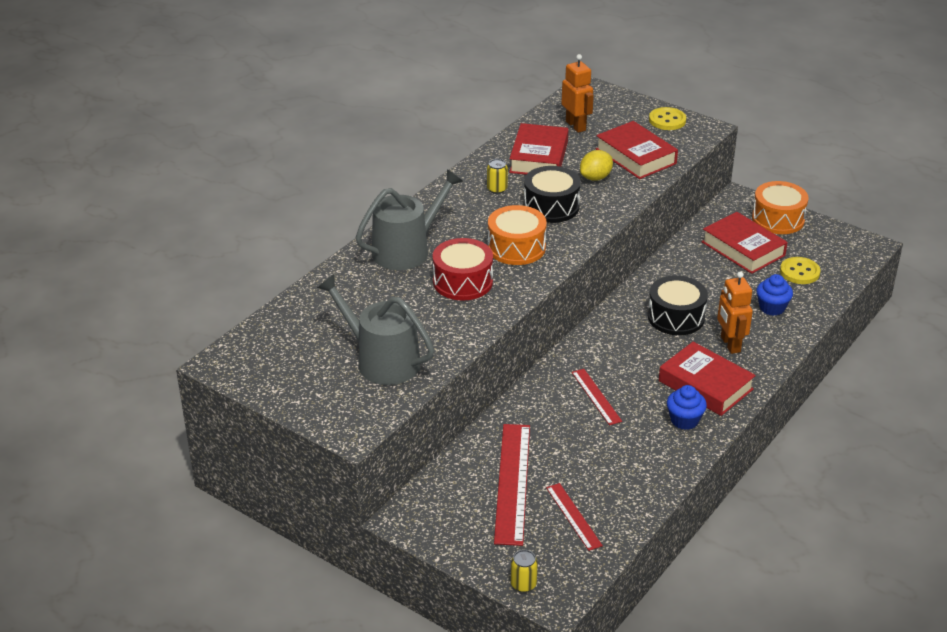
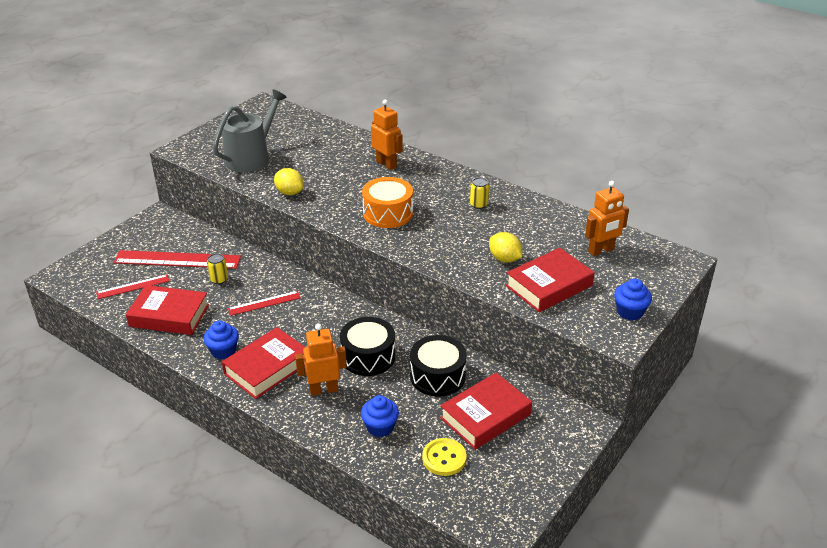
camera: 90 degrees right, 0 degrees up
grey watering can [356,169,463,270] -> orange robot [371,100,403,170]
red drum [433,238,493,300] -> none
red book [509,123,569,175] -> red book moved to [126,285,209,335]
yellow can [511,550,538,592] -> yellow can moved to [207,253,228,284]
black drum [524,166,581,223] -> black drum moved to [410,335,467,397]
yellow button [649,107,686,130] -> blue cupcake [614,278,652,321]
orange drum [752,181,809,234] -> none
none -> yellow lemon [274,168,304,195]

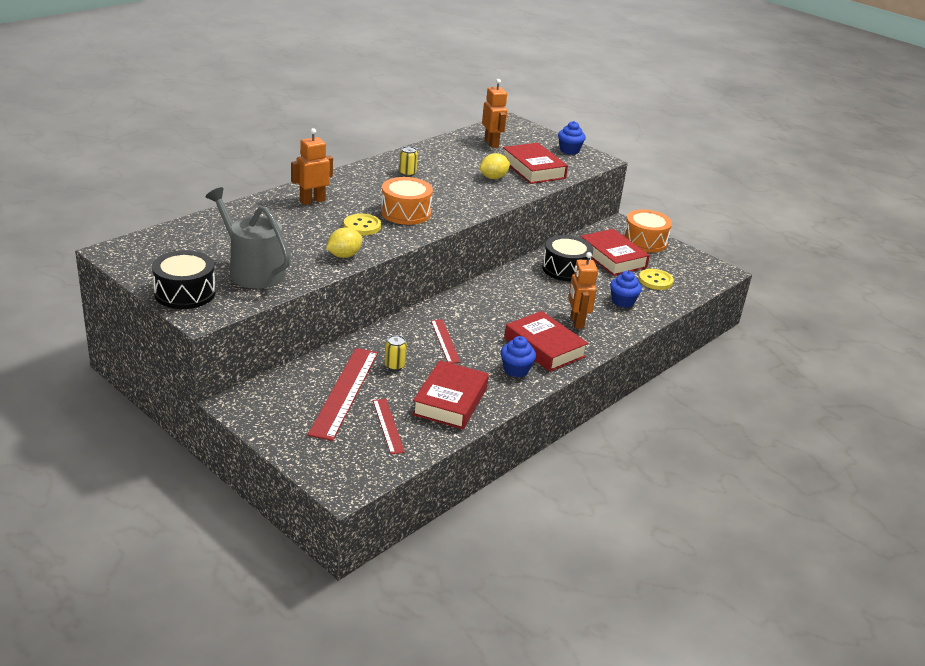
camera: 85 degrees left, 5 degrees down
black drum [340,317,395,376] -> black drum moved to [152,250,216,309]
none -> yellow button [344,214,381,235]
none -> orange drum [623,209,672,253]

